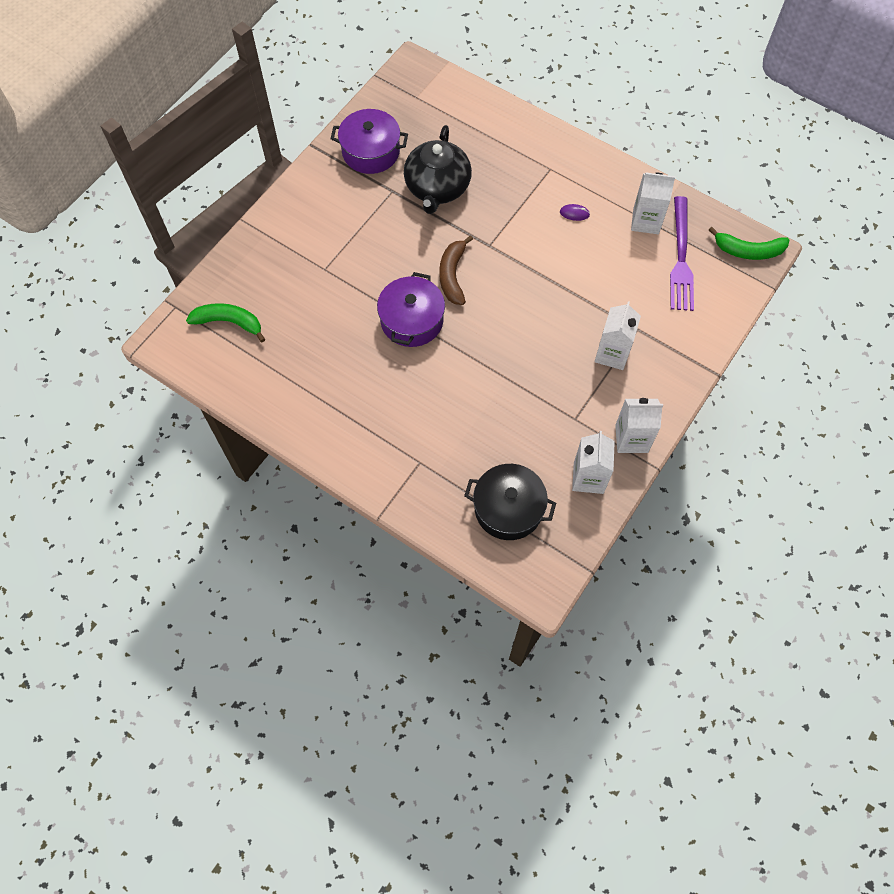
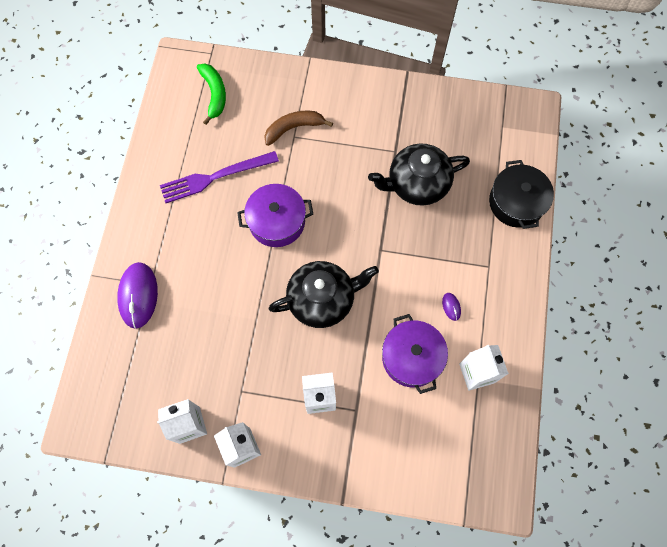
camera: 65 degrees right, 5 degrees up
purple pot [331,109,408,174] -> purple pot moved to [382,314,448,394]
brown banana [439,235,473,305] -> brown banana moved to [264,111,333,146]
black pot [464,464,556,540] -> black pot moved to [489,160,554,229]
purple fork [670,196,694,311] -> purple fork moved to [160,151,279,203]
green banana [709,227,789,260] -> none
none -> purple mouse [117,262,158,329]
none -> black teapot [268,261,379,328]

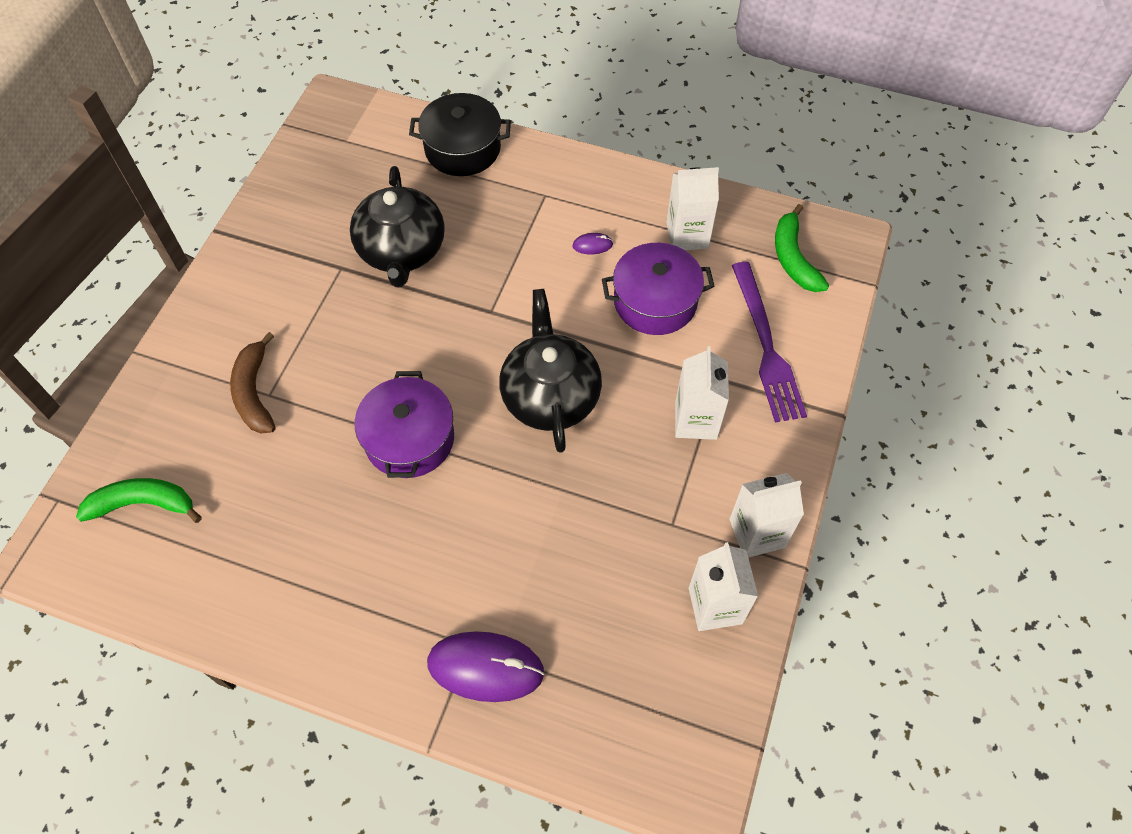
camera: 80 degrees left, 10 degrees down
purple fork [160,151,279,203] -> purple fork moved to [732,262,807,423]
none -> green banana [775,204,829,292]

